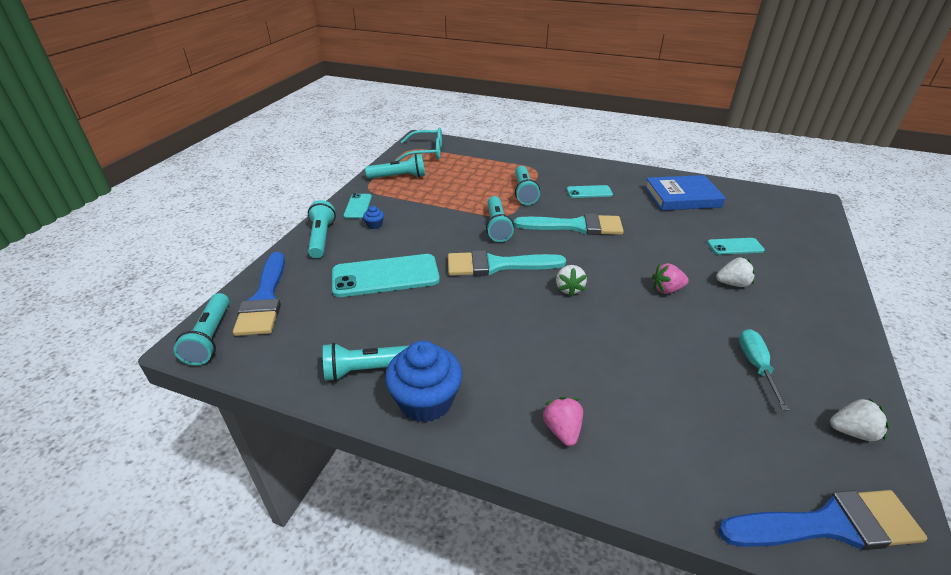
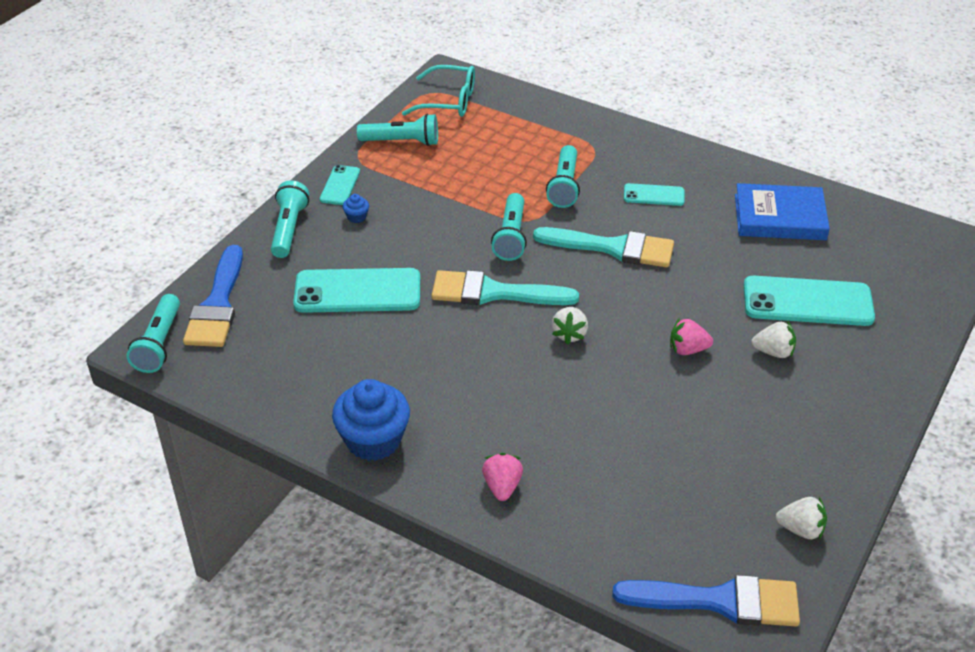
camera: 10 degrees right, 5 degrees up
turquoise flashlight [323,343,410,381] -> none
turquoise phone [707,238,765,255] -> turquoise phone [744,276,875,326], size x1.91
turquoise screwdriver [739,329,790,410] -> none

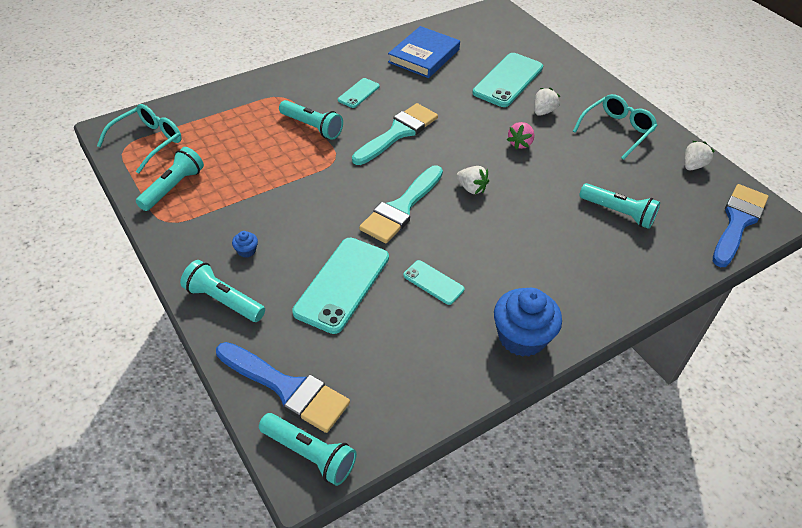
camera: 65 degrees left, 5 degrees up
turquoise phone [320,165,360,205] -> turquoise phone moved to [403,260,464,305]
pink strawberry [482,453,523,501] -> none
turquoise flashlight [491,193,527,261] -> turquoise flashlight moved to [579,183,660,229]
none -> turquoise glasses [573,94,657,160]

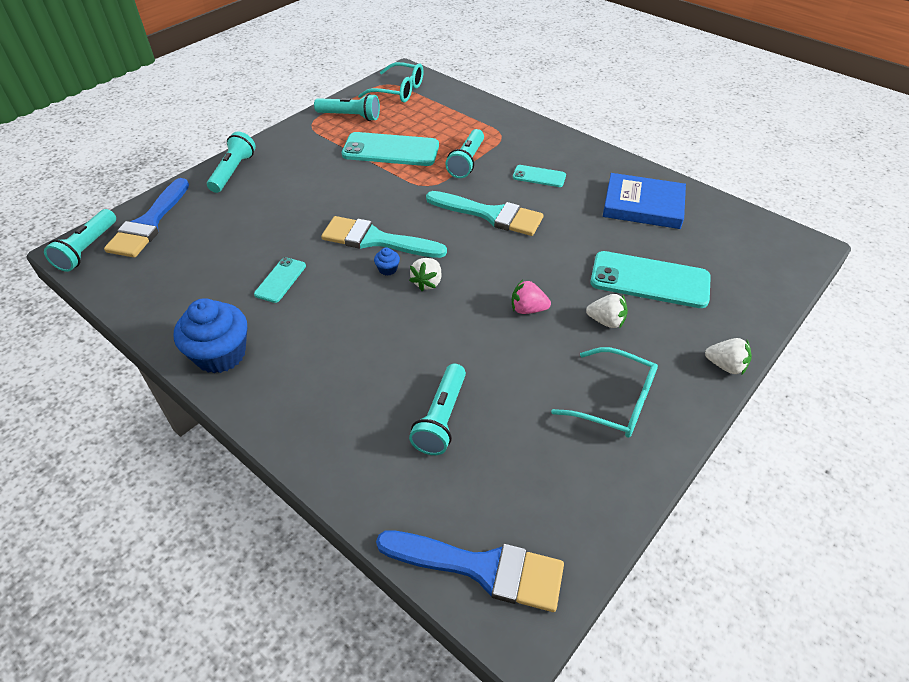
camera: 75 degrees right, 0 degrees up
blue cupcake [232,231,258,258] -> blue cupcake moved to [374,247,400,275]
turquoise phone [292,238,389,334] -> turquoise phone moved to [342,132,439,166]
white strawberry [684,141,715,170] -> white strawberry moved to [705,338,752,375]

